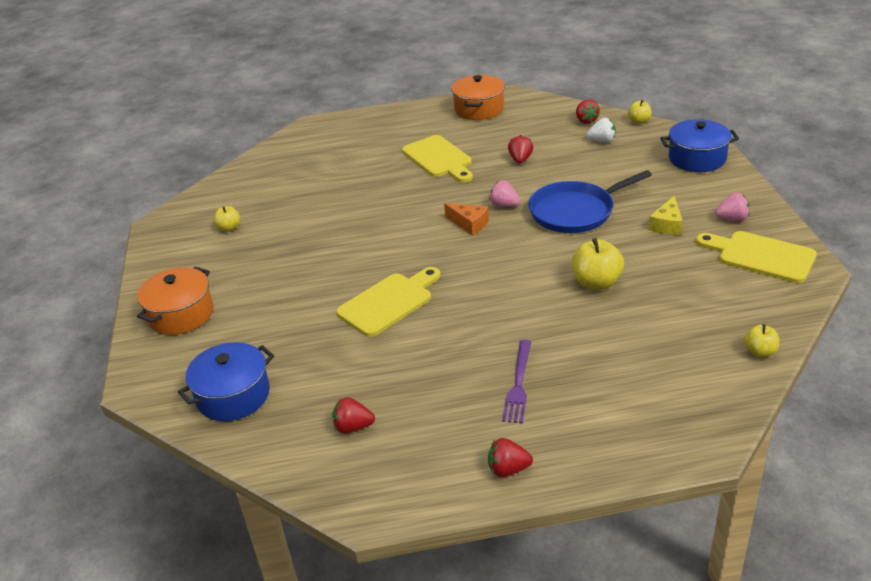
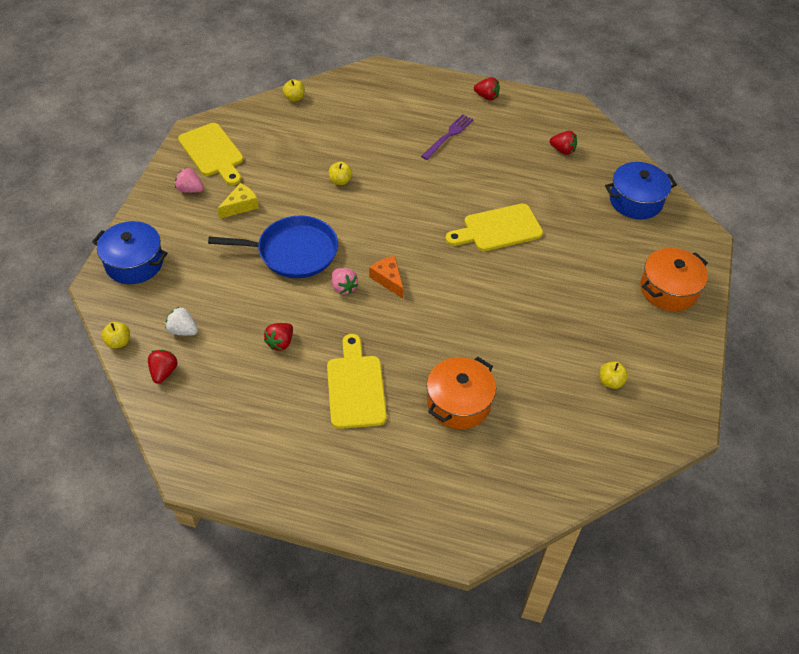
camera: 160 degrees left, 15 degrees up
orange pot [451,75,505,120] -> orange pot moved to [427,357,496,429]
yellow apple [572,238,624,290] -> yellow apple [329,162,352,185], size x0.58

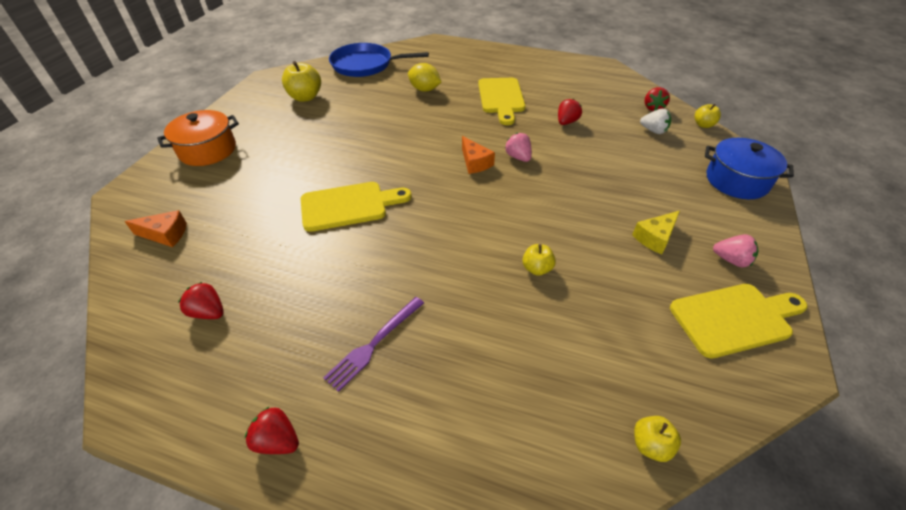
camera: 175 degrees left, 5 degrees down
yellow cutting board [178,123,244,185] -> yellow cutting board turned 105 degrees clockwise [670,284,808,359]
blue pan [208,216,338,278] -> blue pan moved to [329,43,429,77]
orange pot [427,357,496,429] -> yellow lemon [408,63,441,92]
yellow apple [600,361,628,389] -> yellow apple [282,61,321,102], size x1.72
blue pot [605,162,677,219] -> orange cheese [125,210,187,247]

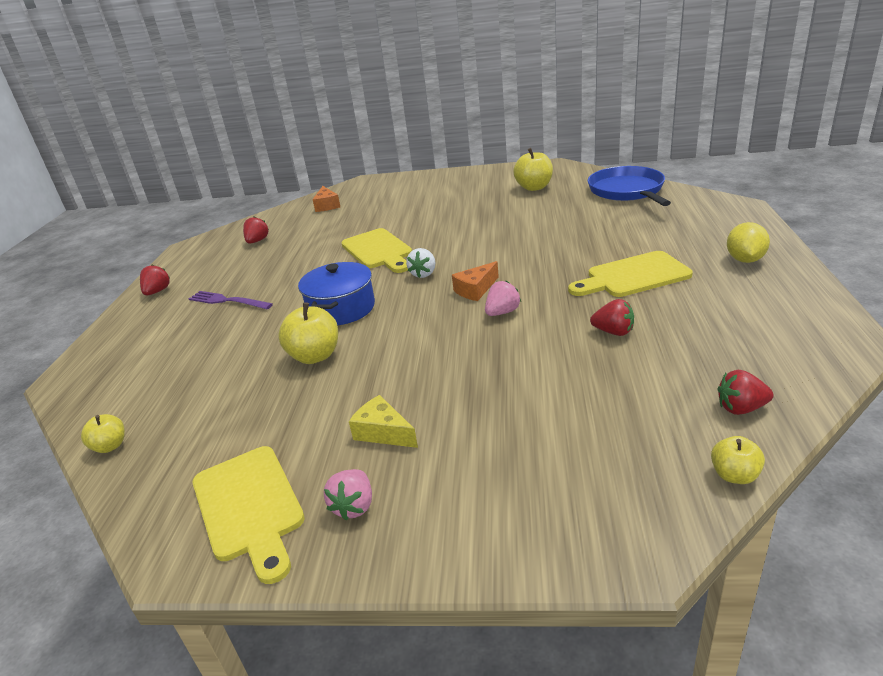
camera: 80 degrees right, 15 degrees down
orange pot [157,110,239,166] -> none
yellow lemon [408,63,441,92] -> yellow lemon moved to [727,222,770,263]
yellow apple [522,244,556,276] -> yellow apple [278,302,338,364], size x1.72
white strawberry [640,109,671,134] -> white strawberry moved to [406,248,436,278]
blue pot [705,138,794,199] -> blue pot moved to [298,262,375,325]

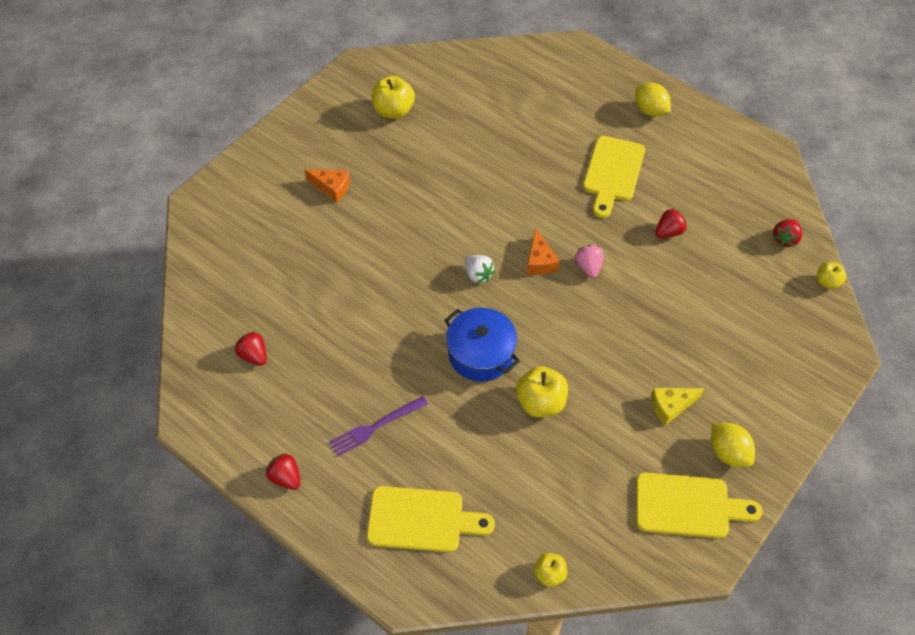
camera: 60 degrees left, 25 degrees up
orange cheese [312,186,340,212] -> orange cheese moved to [304,169,350,202]
pink strawberry [324,469,372,521] -> yellow lemon [711,423,755,467]
yellow cutting board [341,228,412,273] -> yellow cutting board moved to [367,486,495,552]
blue pan [588,166,671,206] -> none

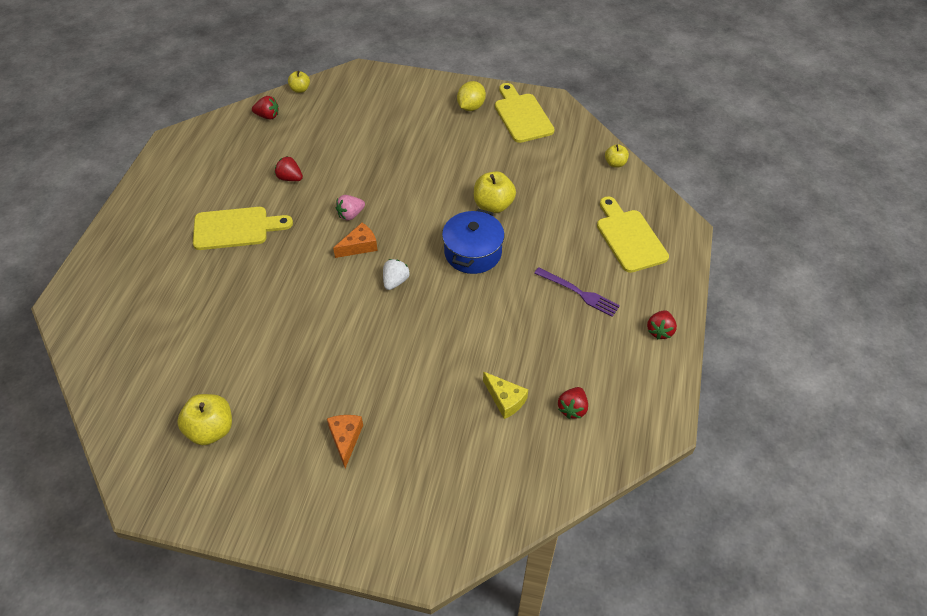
camera: 115 degrees left, 5 degrees down
yellow lemon [635,83,671,116] -> none
yellow cheese [651,388,704,426] -> yellow cheese moved to [483,372,528,419]

